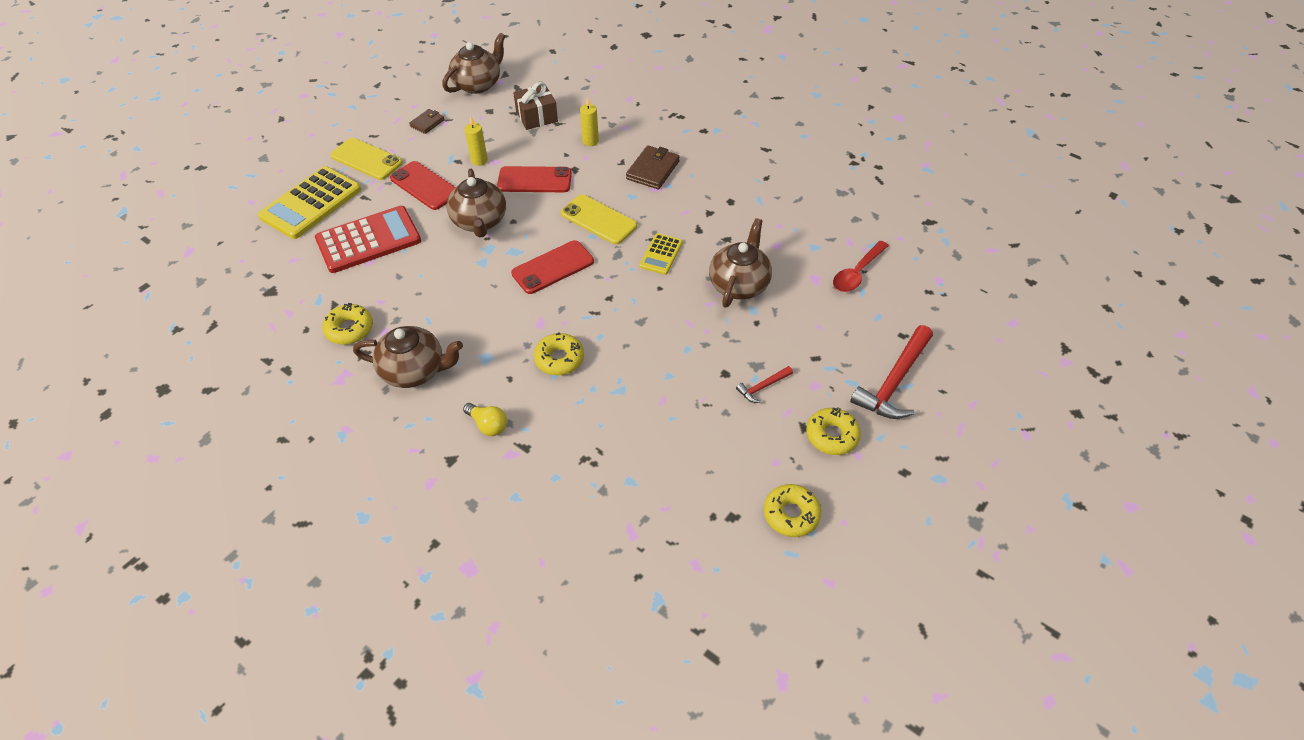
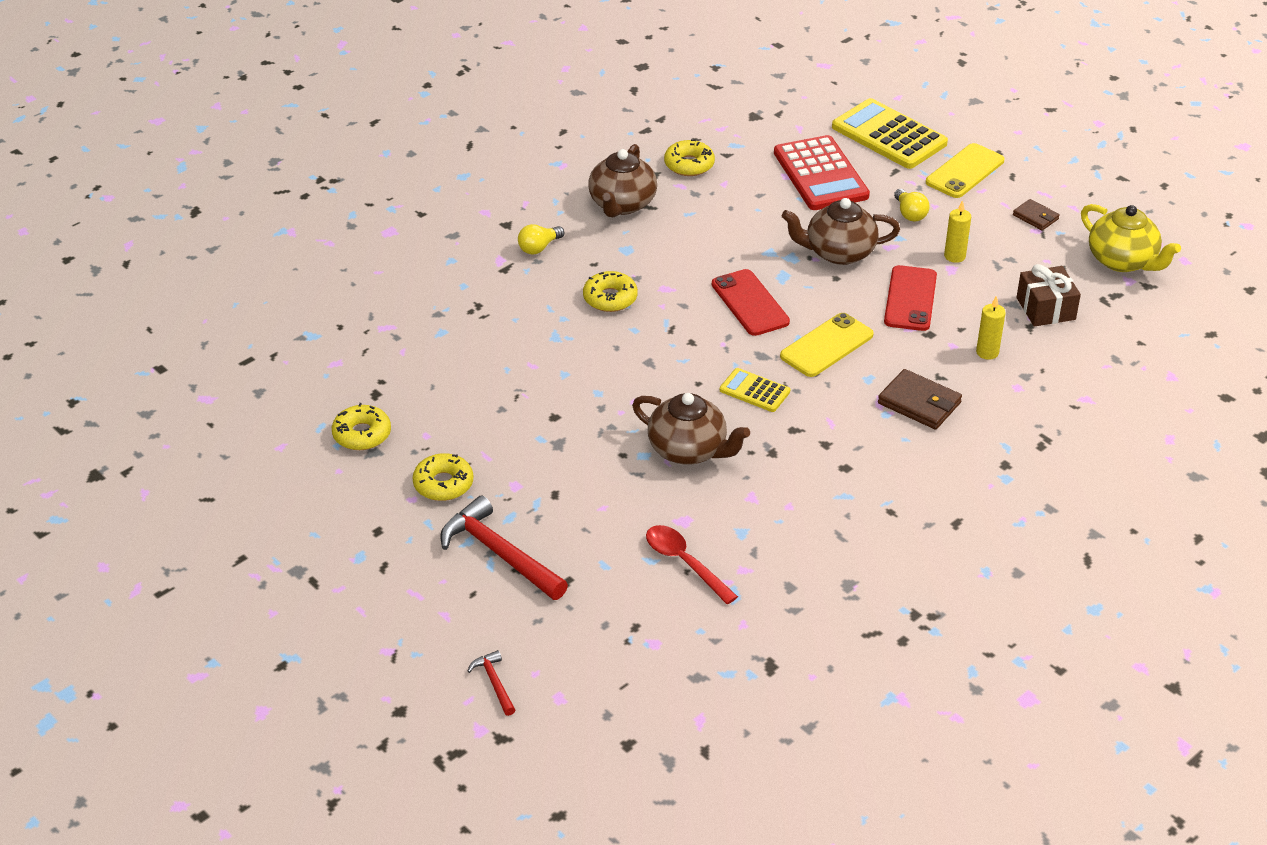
camera: 100 degrees right, 10 degrees down
red phone [390,161,456,210] -> yellow light bulb [894,189,930,221]
brown teapot [442,33,505,94] -> yellow teapot [1081,204,1181,272]
red hammer [736,366,793,403] -> red hammer moved to [467,650,515,716]

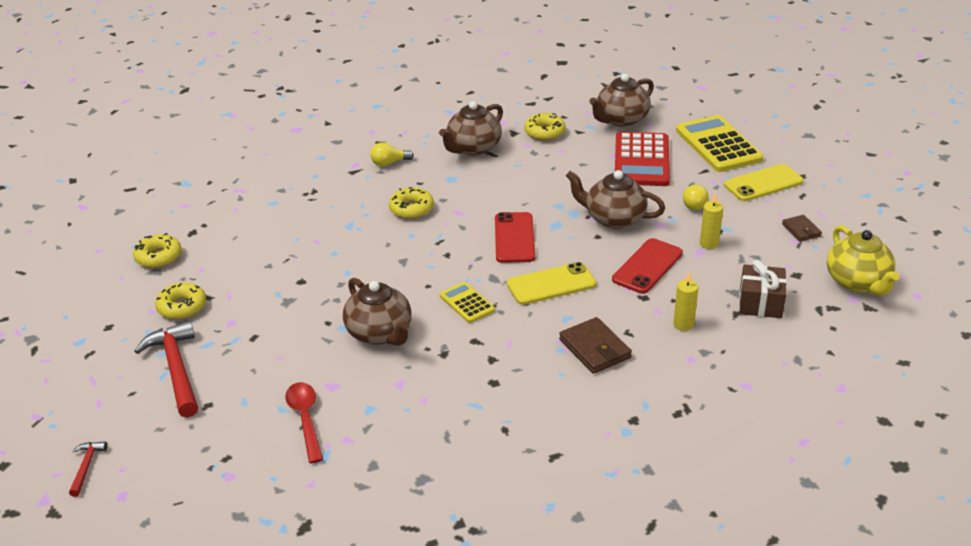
camera: 25 degrees right, 5 degrees down
none -> brown teapot [589,74,654,127]

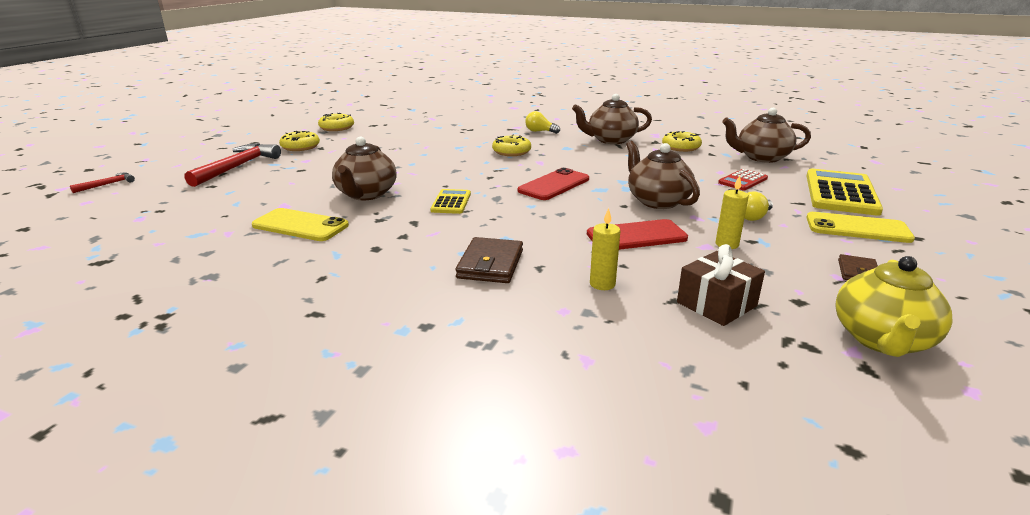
camera: 40 degrees right, 10 degrees down
red spoon [285,382,323,463] -> none
yellow phone [507,262,596,305] -> yellow phone moved to [252,208,349,241]
red calculator [615,132,670,186] -> red calculator [718,169,768,191], size x0.52

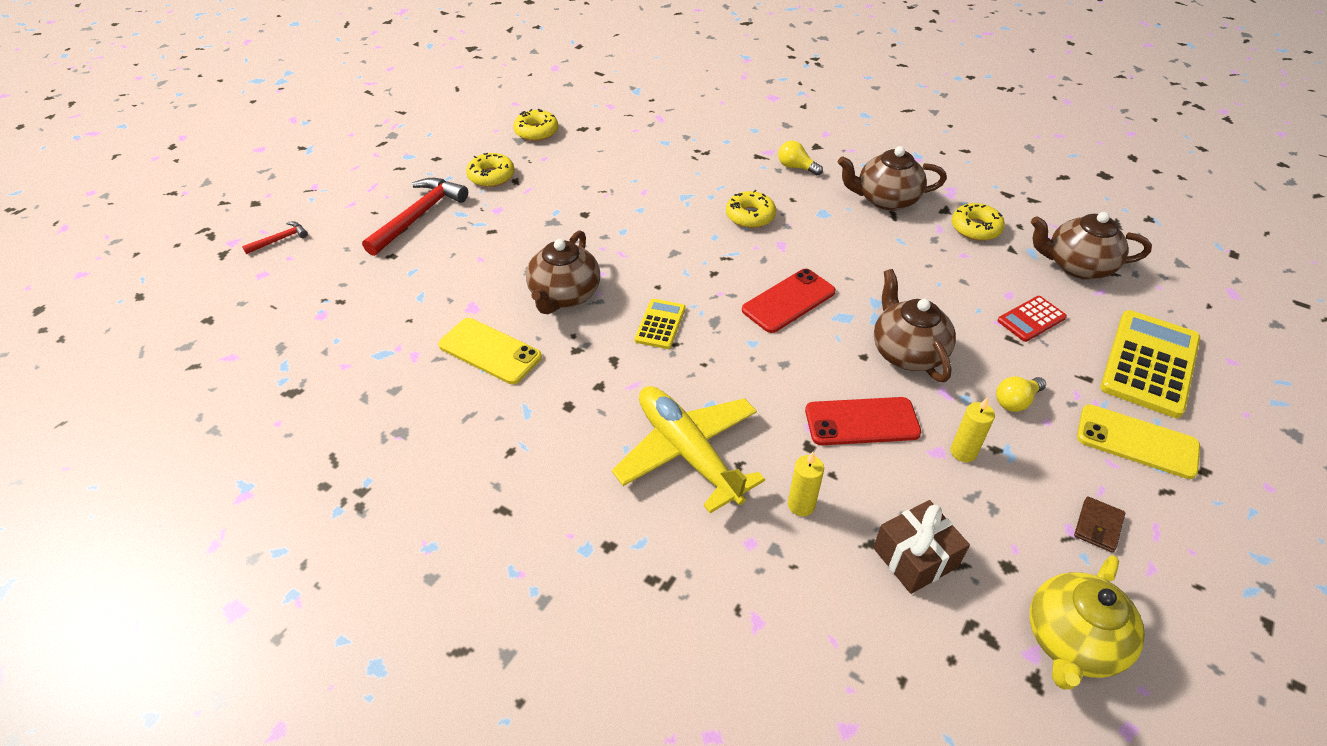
camera: 10 degrees right, 20 degrees up
brown wallet [455,237,523,283] -> yellow plane [612,386,765,513]

